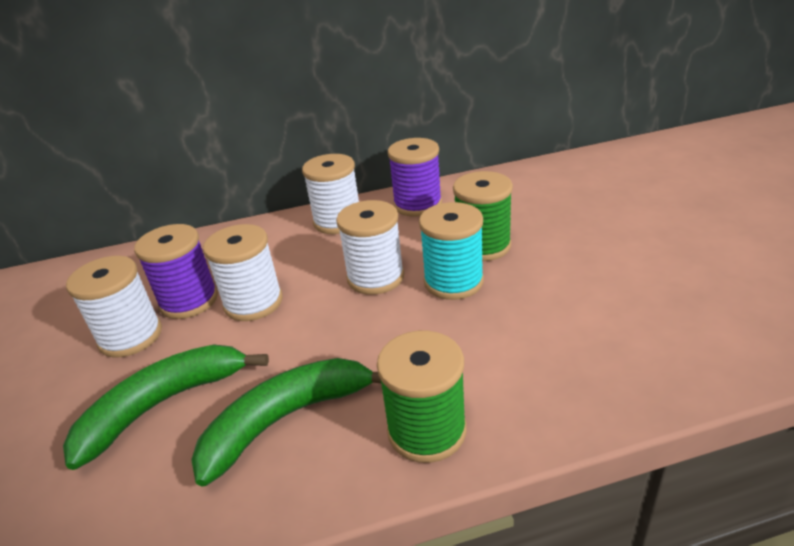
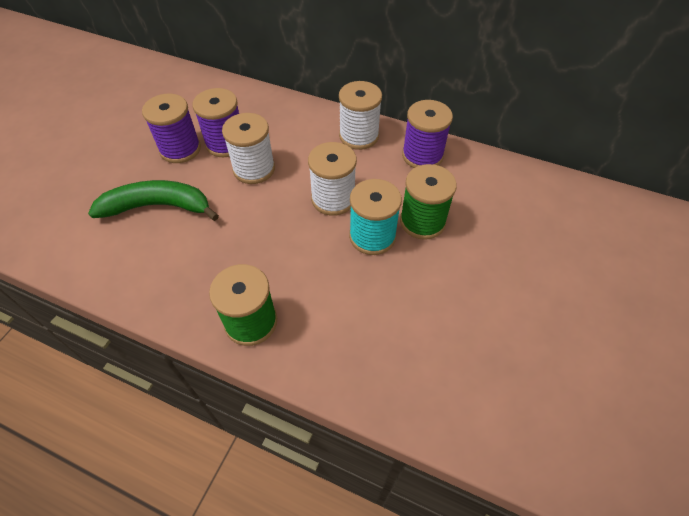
camera: 35 degrees right, 20 degrees up
white spool [66,256,162,358] -> purple spool [142,94,201,163]
green banana [191,358,381,486] -> none

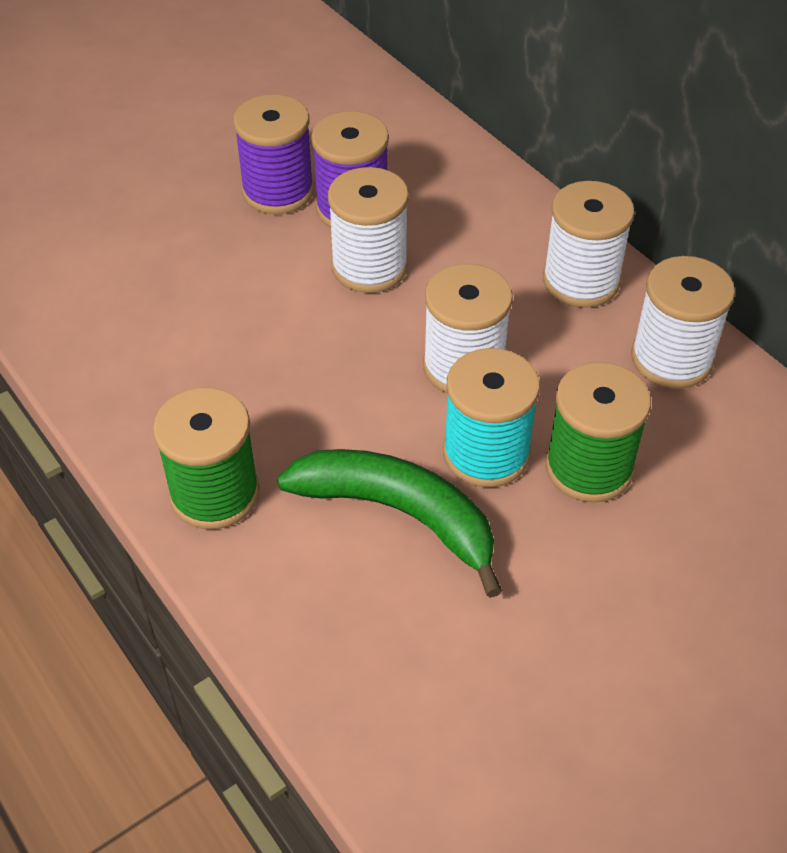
camera: 30 degrees right, 5 degrees down
green banana [88,180,219,221] -> green banana moved to [277,449,502,598]
purple spool [402,100,453,168] -> white spool [631,256,735,389]

